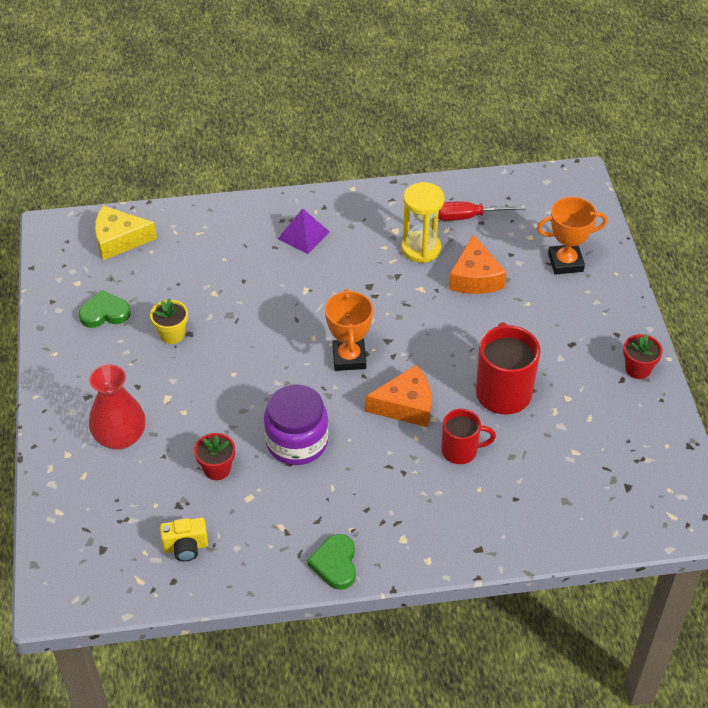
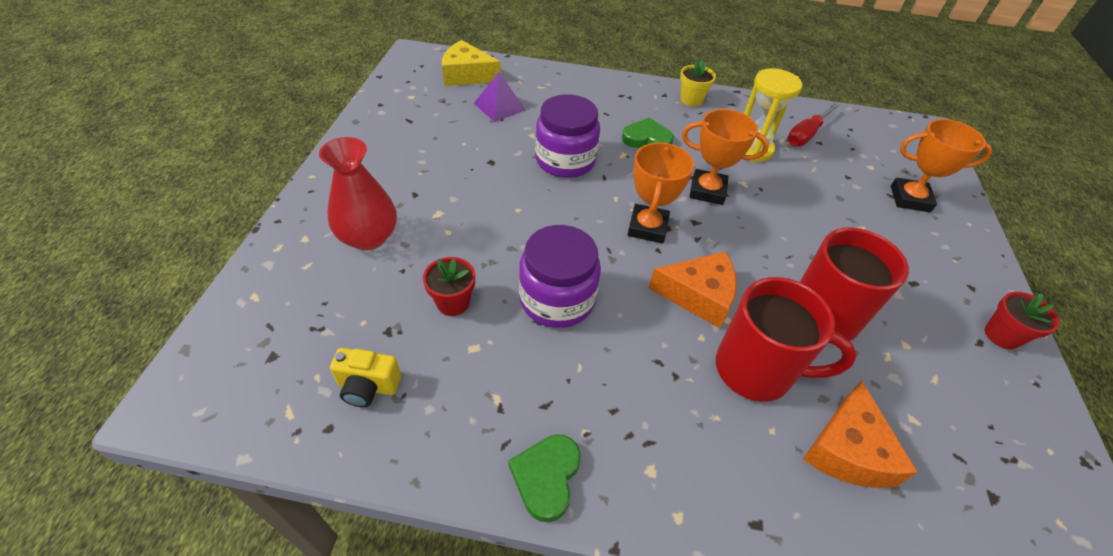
camera: 15 degrees right, 0 degrees up
green heart [79,290,131,328] -> green heart moved to [622,118,674,148]
yellow flower pot [150,298,188,344] -> yellow flower pot moved to [680,60,716,106]
purple pyramid [278,208,330,254] -> purple pyramid moved to [474,72,526,122]
red screwdriver [438,202,526,221] -> red screwdriver turned 60 degrees counterclockwise [787,103,840,146]
red mug [441,409,496,464] -> red mug [716,277,856,402], size x1.63
orange cheese [449,234,507,294] -> orange cheese moved to [803,381,918,488]
none -> purple jar [535,94,600,178]
none -> orange trophy [682,109,769,205]

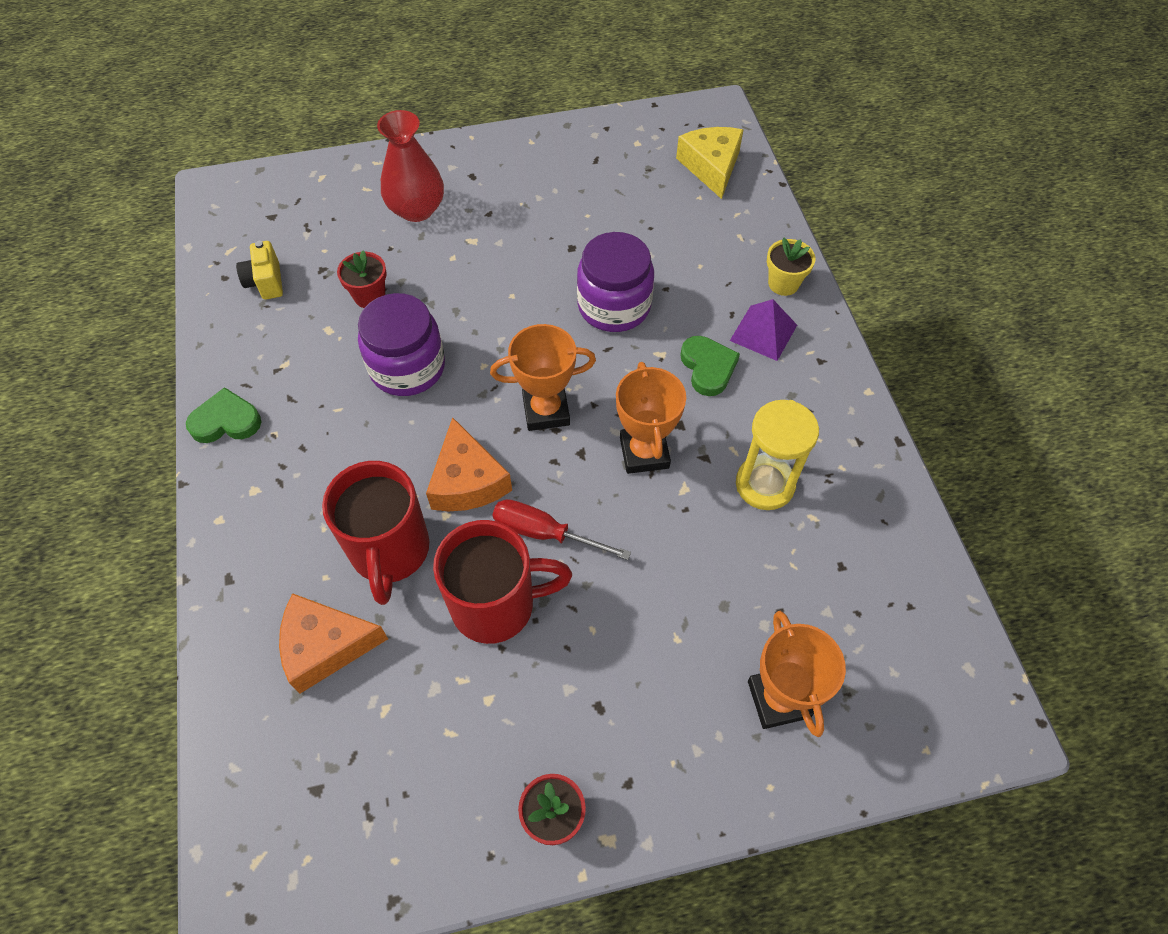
camera: 70 degrees right, 10 degrees up
purple pyramid [474,72,526,122] -> purple pyramid moved to [730,299,797,361]
yellow flower pot [680,60,716,106] -> yellow flower pot moved to [767,238,815,296]
red screwdriver [787,103,840,146] -> red screwdriver moved to [492,499,631,560]

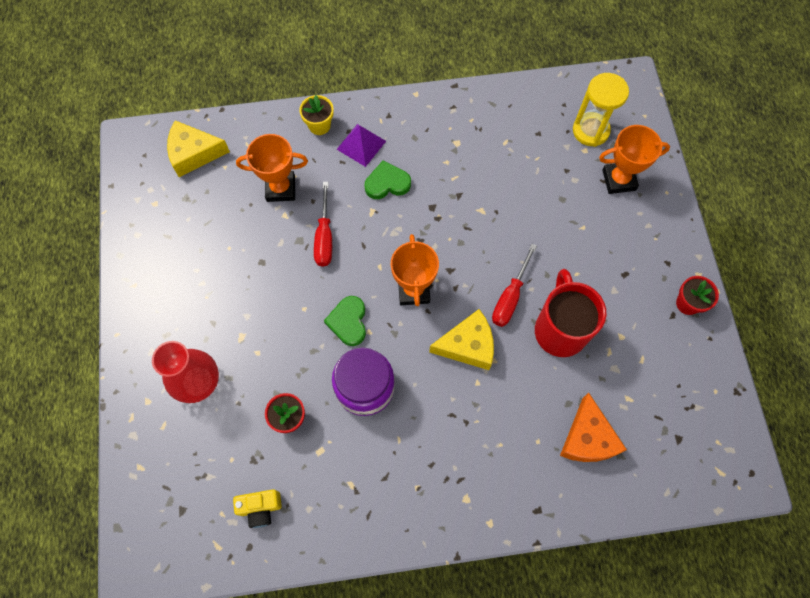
camera: 85 degrees left, 10 degrees up
green heart [186,387,261,443] -> green heart moved to [324,296,366,346]
red mug [322,461,429,605] -> none
orange cheese [426,417,512,511] -> yellow cheese [429,309,494,370]
purple jar [577,232,654,332] -> red screwdriver [314,182,332,267]
orange trophy [616,362,686,474] -> orange trophy moved to [236,134,308,202]
yellow hourglass [736,400,819,510] -> yellow hourglass moved to [573,73,629,147]

